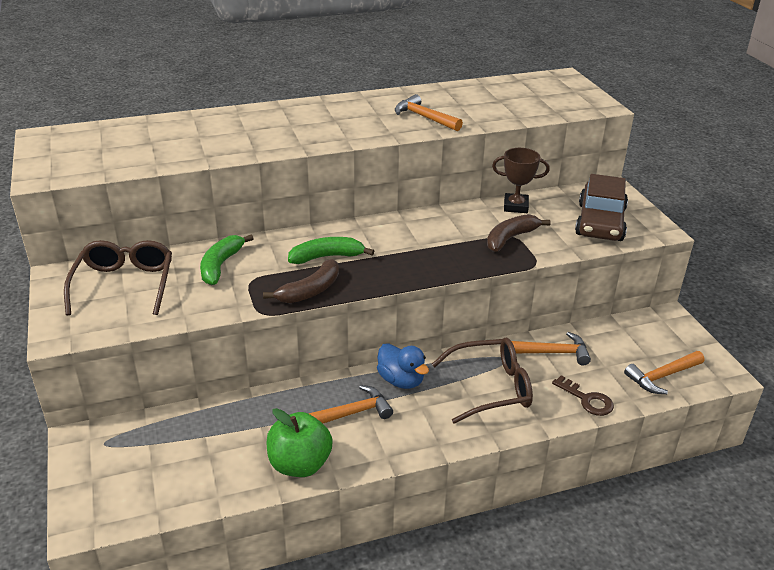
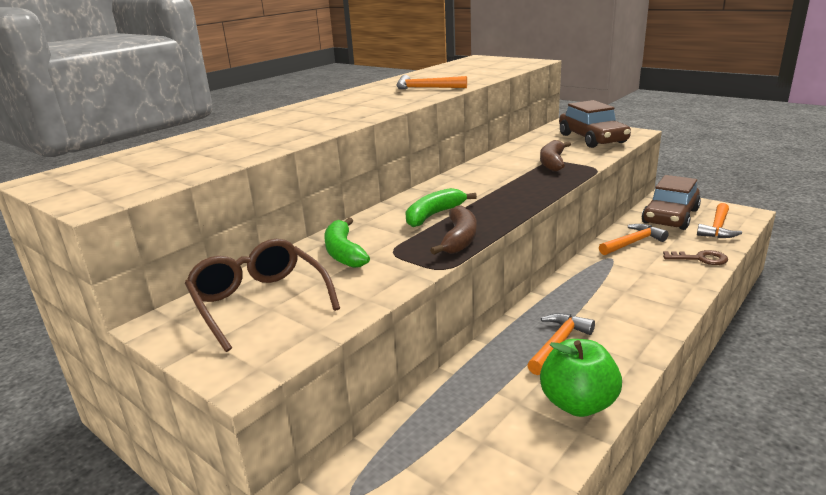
camera: 30 degrees left, 10 degrees down
blue duck [377,343,429,389] -> none
brown glasses [432,338,533,424] -> none
brown trophy [492,148,550,213] -> none
none -> brown car [642,175,701,230]

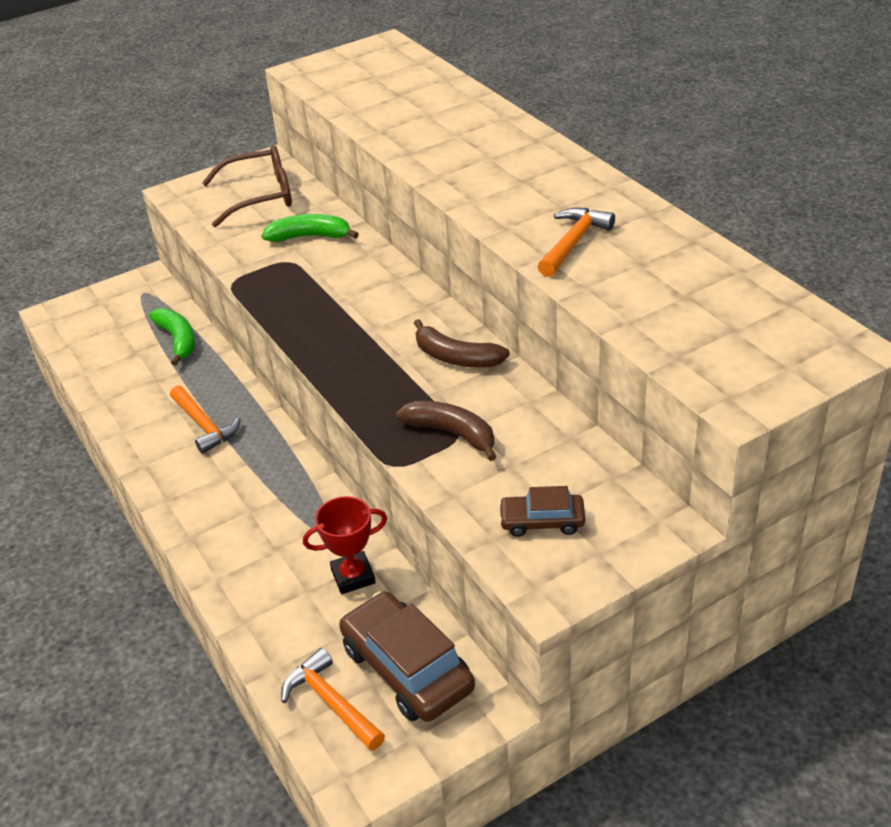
camera: 110 degrees right, 15 degrees up
green banana [405,188,477,227] -> green banana moved to [149,308,195,366]
brown banana [430,205,477,255] -> brown banana moved to [414,319,510,368]
green apple [540,339,622,417] -> none
brown car [559,100,631,148] -> brown car [499,486,585,537], size x0.55
orange hammer [599,224,669,255] -> red trophy [303,496,387,594]
brown key [663,250,728,265] -> none

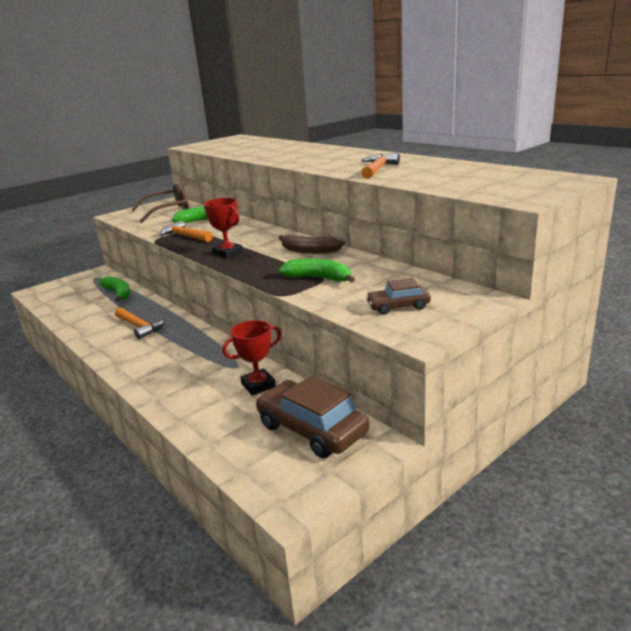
camera: 10 degrees left, 15 degrees down
orange hammer [281,648,385,751] -> orange hammer moved to [160,220,213,242]
brown banana [396,401,496,461] -> green banana [279,259,355,283]
none -> red trophy [204,198,243,259]

